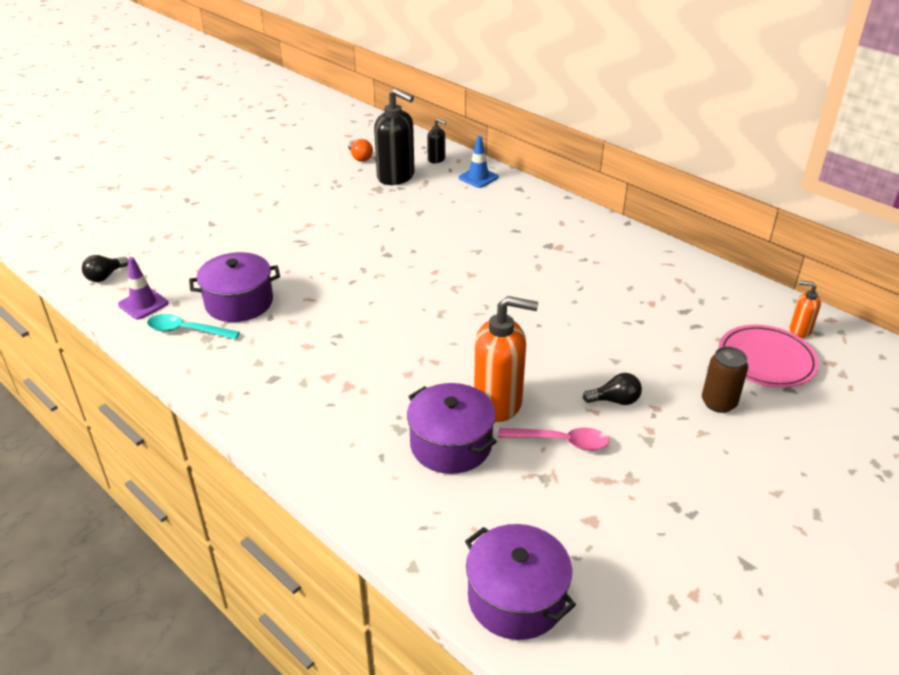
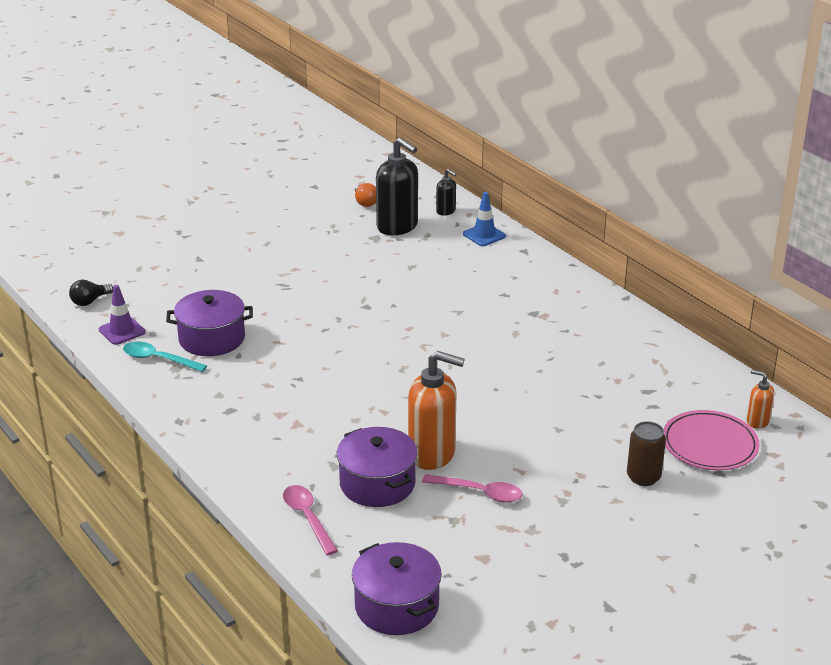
camera: 10 degrees right, 5 degrees down
black light bulb [583,373,642,405] -> none
none -> pink spoon [283,485,338,555]

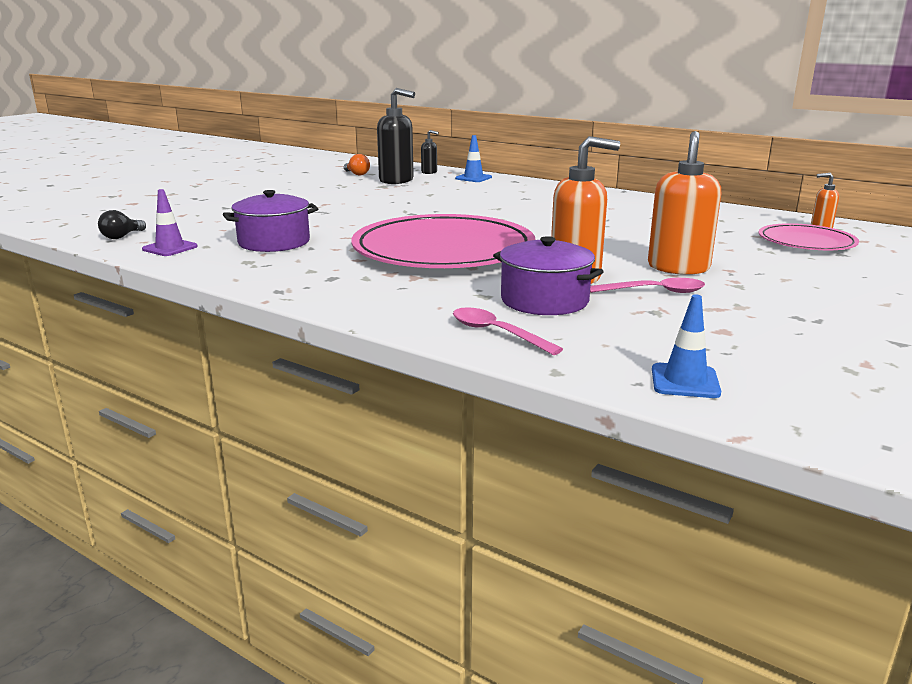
camera: 20 degrees left, 10 degrees down
turquoise spoon [123,342,207,372] -> none
purple pot [352,542,442,635] -> blue traffic cone [652,295,721,398]
brown can [627,421,666,486] -> none
none -> pink plate [351,214,536,268]
none -> orange soap dispenser [648,131,721,275]

